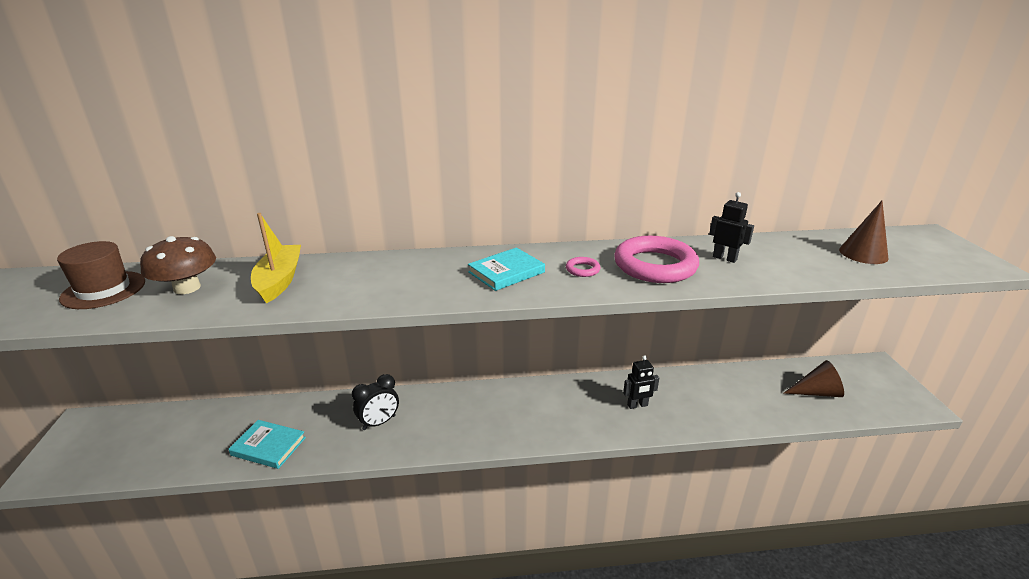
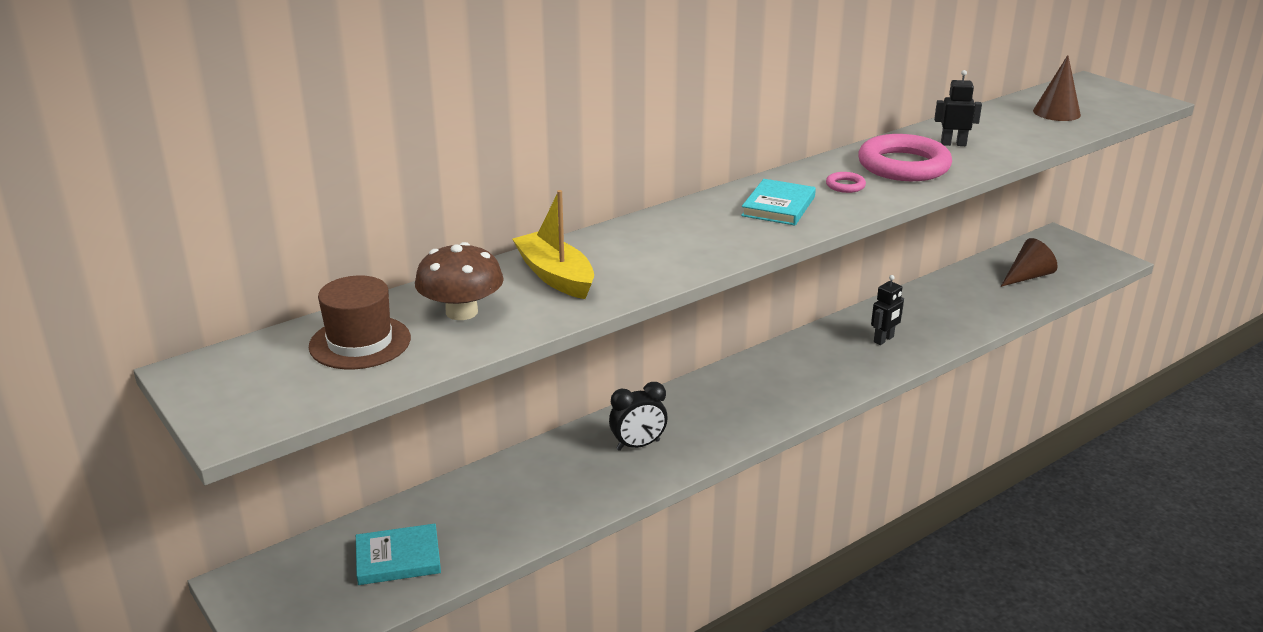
camera: 30 degrees left, 0 degrees up
turquoise book [228,420,306,469] -> turquoise book moved to [356,524,441,585]
black clock [352,374,399,430] -> black clock turned 45 degrees clockwise [609,382,668,451]

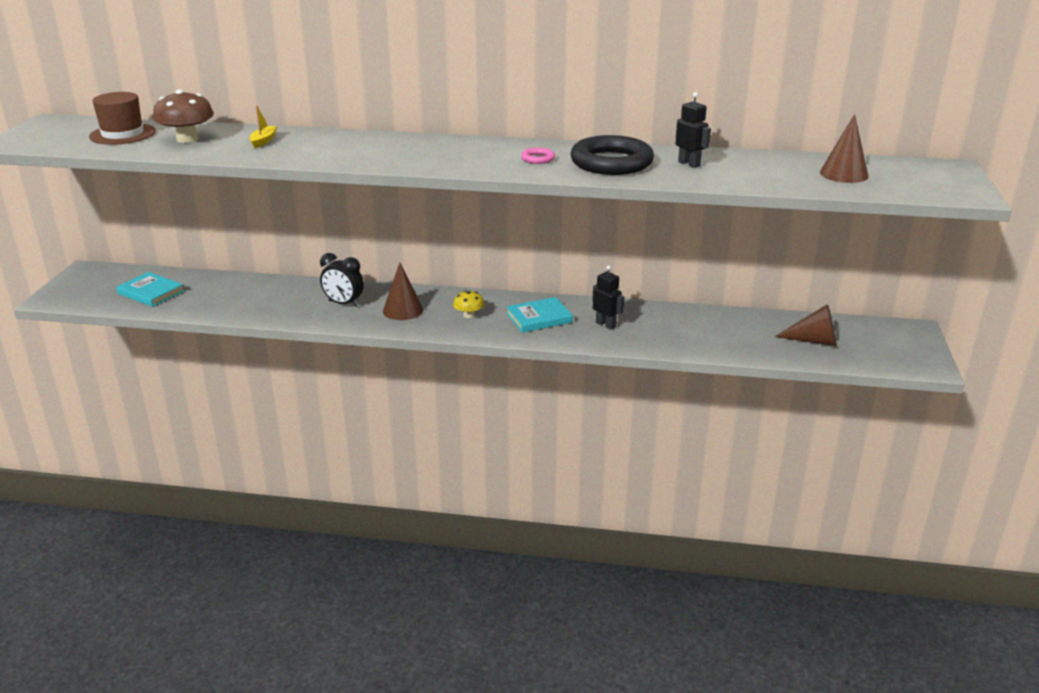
camera: 45 degrees right, 0 degrees up
yellow boat [512,190,594,299] -> yellow boat [249,105,278,148], size x0.54
turquoise book [741,179,816,226] -> turquoise book moved to [506,297,573,333]
pink ring [858,134,952,181] -> black ring [570,135,654,175]
black robot [871,275,904,345] -> black robot turned 135 degrees counterclockwise [592,265,624,330]
none -> brown cone [383,263,424,320]
none -> yellow mushroom [453,290,484,318]

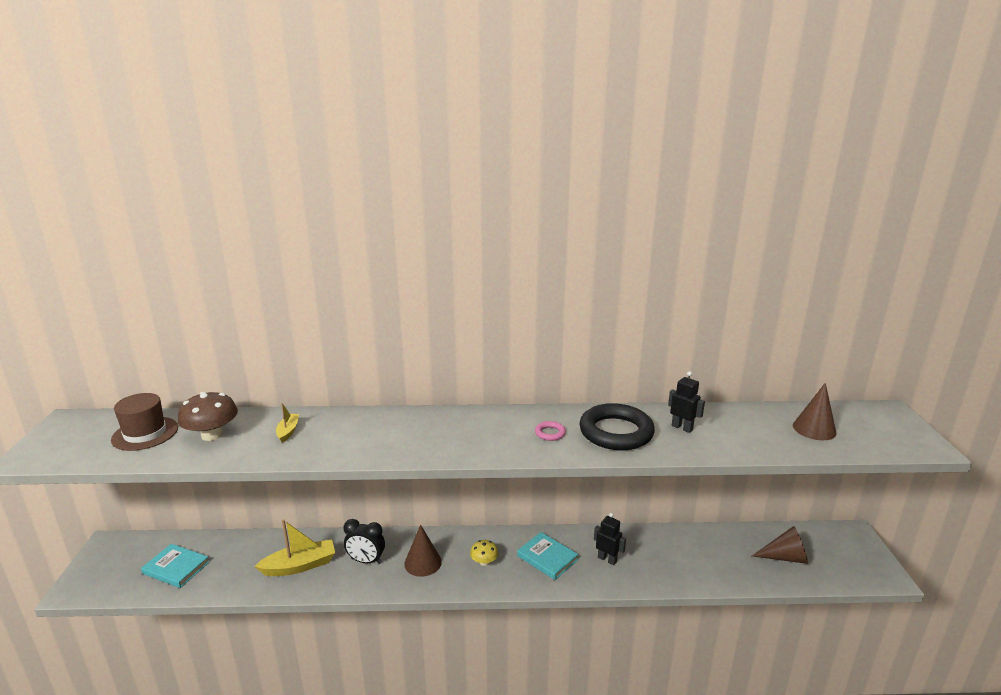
camera: 10 degrees left, 5 degrees down
turquoise book [506,297,573,333] -> turquoise book turned 75 degrees clockwise [517,532,579,580]
none -> yellow boat [254,519,335,576]

